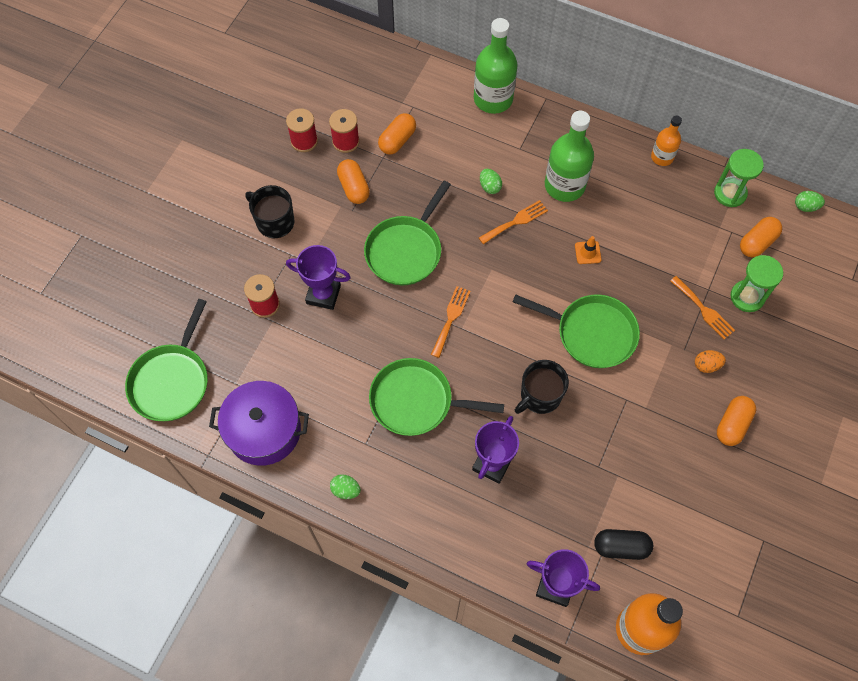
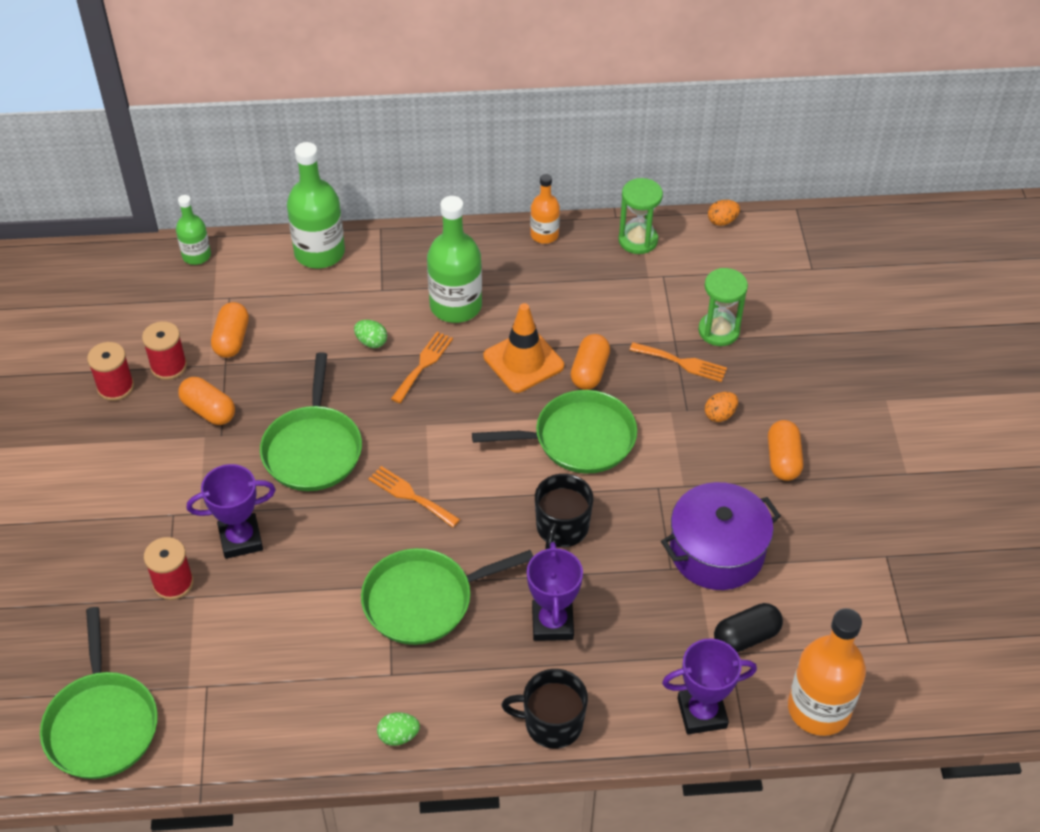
camera: 30 degrees left, 15 degrees down
purple pot [209,381,309,466] -> purple pot moved to [661,482,781,590]
black mug [245,185,294,238] -> black mug moved to [501,669,588,749]
orange fork [431,286,471,358] -> orange fork turned 45 degrees counterclockwise [369,466,460,527]
orange traffic cone [575,236,601,264] -> orange traffic cone [484,303,564,393], size x2.06
orange capsule [740,217,782,258] -> orange capsule moved to [570,334,610,390]
green egg [795,191,825,212] -> orange egg [708,200,740,226]
none -> green bottle [176,195,211,265]

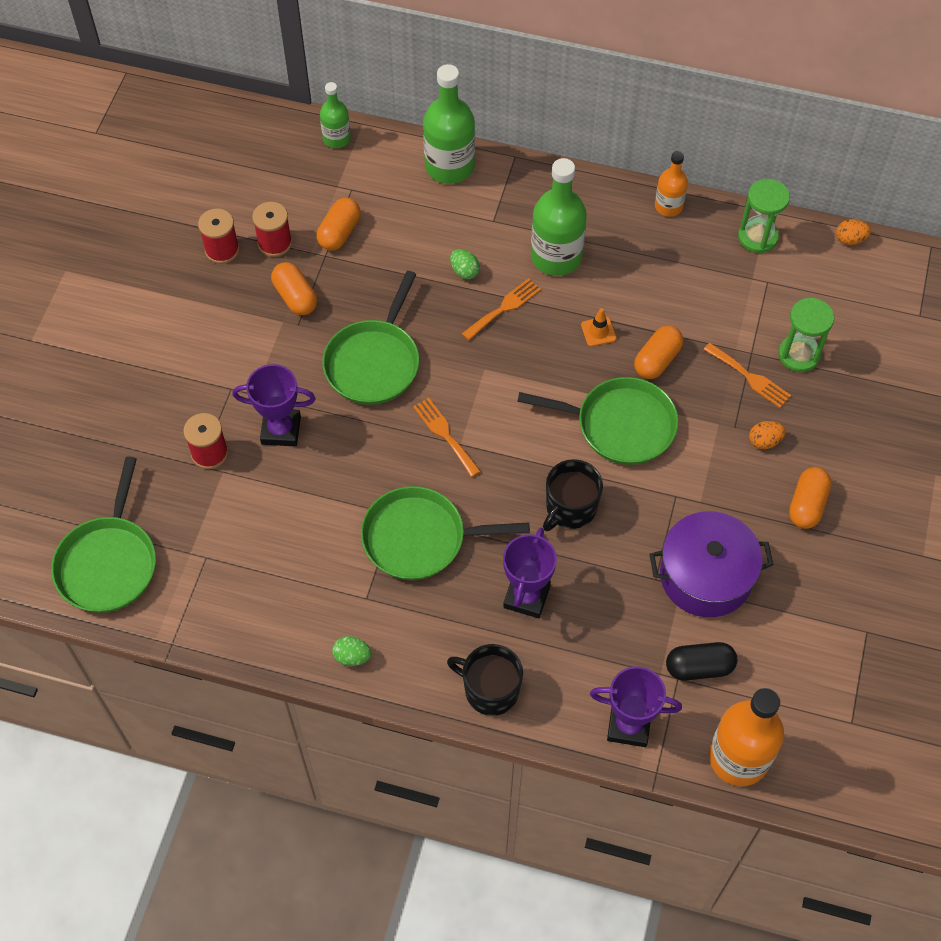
camera: 20 degrees right, 10 degrees up
orange traffic cone [484,303,564,393] -> orange traffic cone [581,308,616,347], size x0.48

